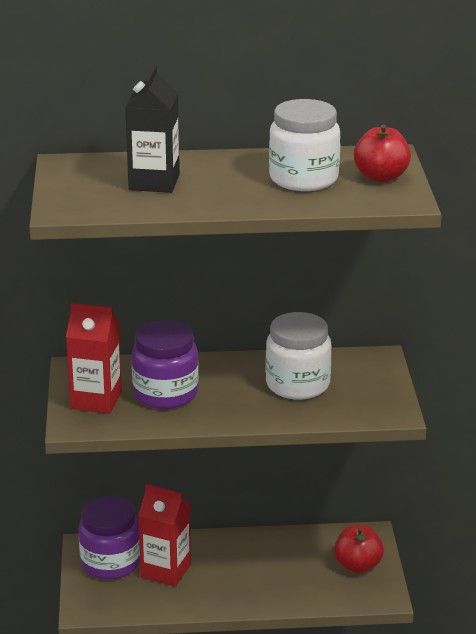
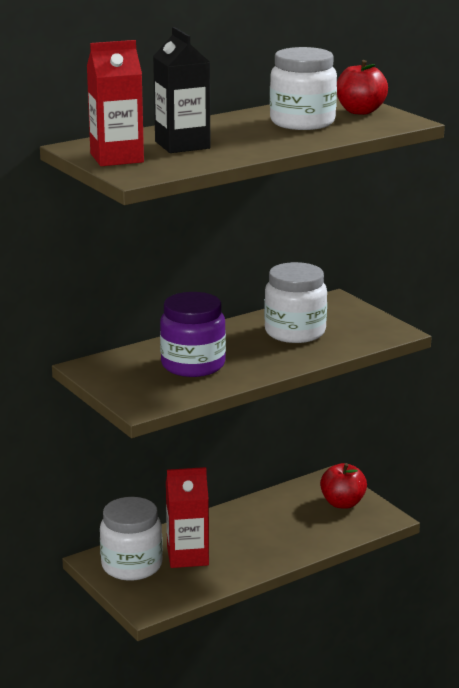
camera: 30 degrees left, 5 degrees down
red carton [66,303,122,414] -> red carton moved to [87,40,144,166]
purple jar [79,496,140,580] -> white jar [100,497,163,581]

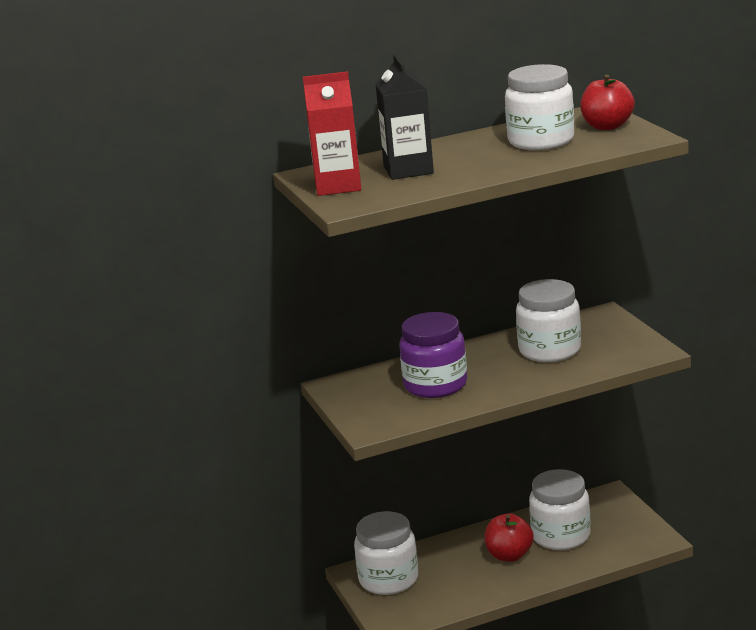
camera: 15 degrees right, 0 degrees up
red carton [166,467,209,568] -> none
red apple [320,463,367,509] -> red apple moved to [485,513,533,562]
none -> white jar [529,469,591,550]

